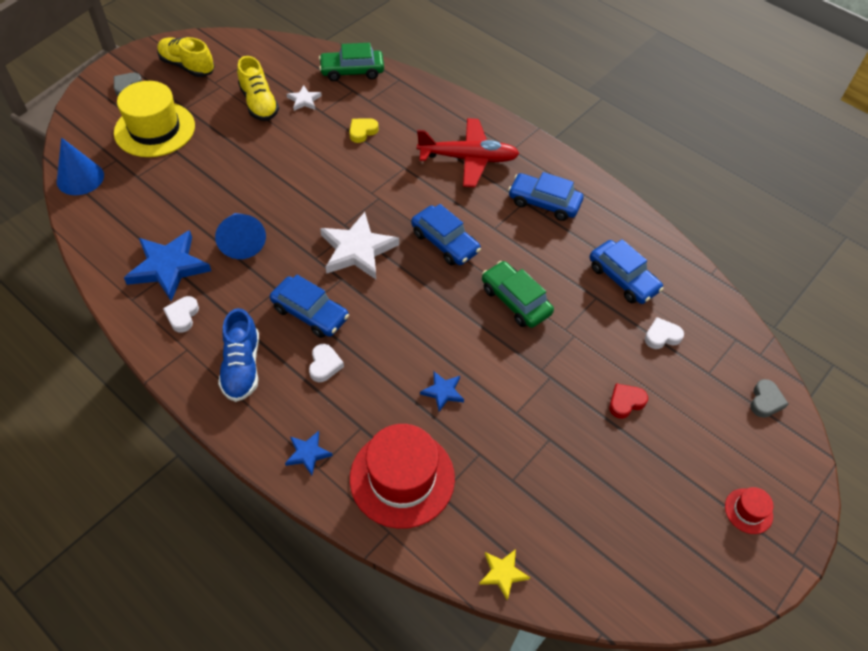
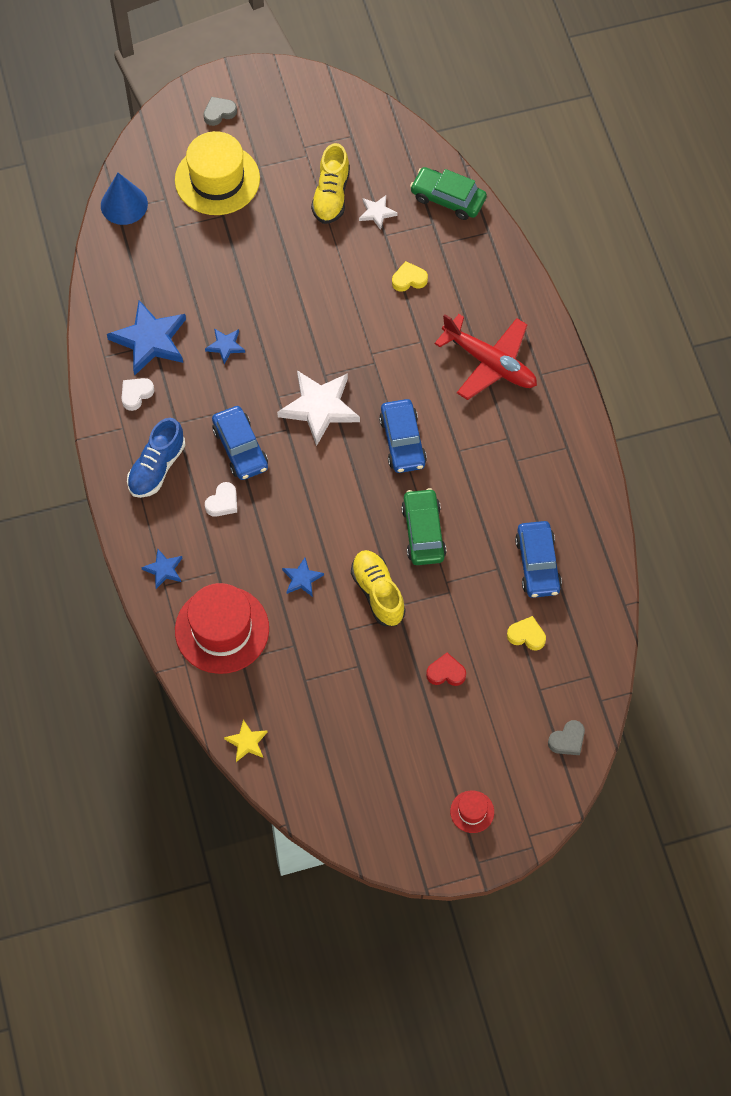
camera: 35 degrees right, 10 degrees up
yellow shoe [157,37,215,77] -> yellow shoe moved to [351,550,406,626]
blue cone [215,213,266,259] -> blue star [205,328,245,364]
blue car [508,172,583,221] -> none
white heart [645,317,684,349] -> yellow heart [507,616,546,651]

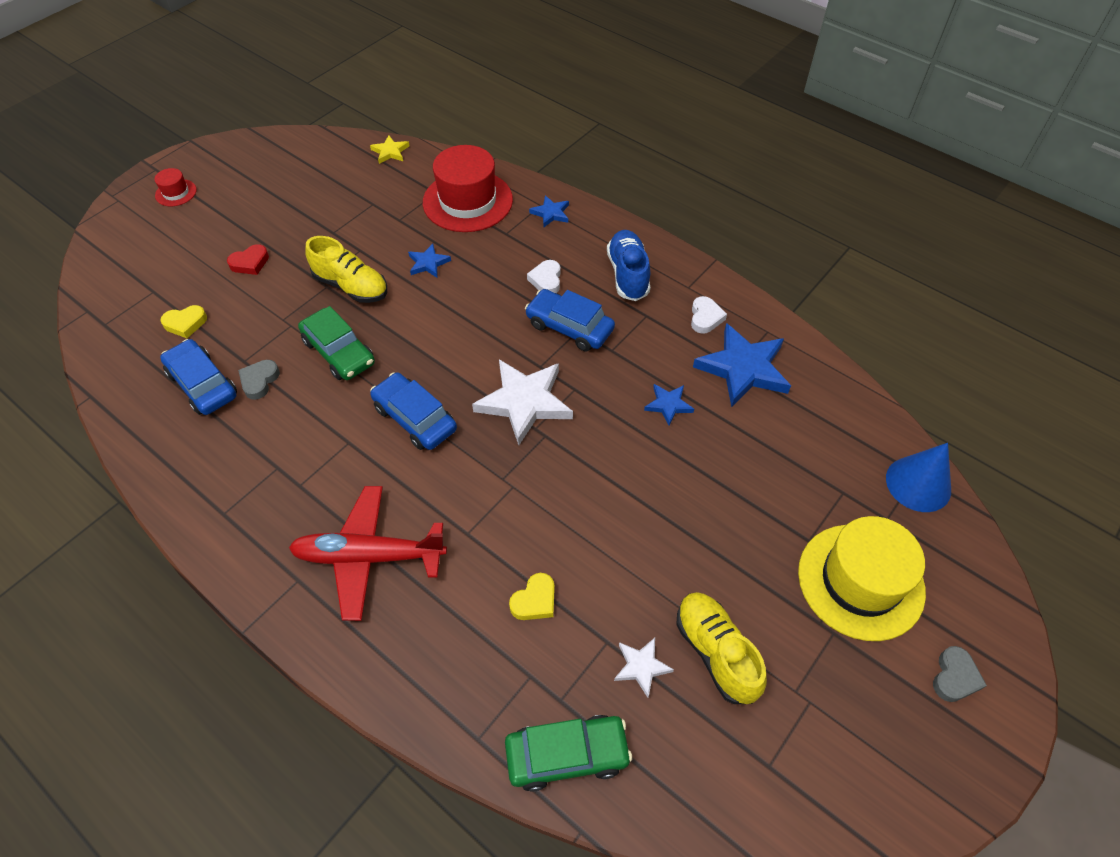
camera: 145 degrees right, 10 degrees down
grey heart [548,720,585,755] -> grey heart moved to [238,360,280,400]

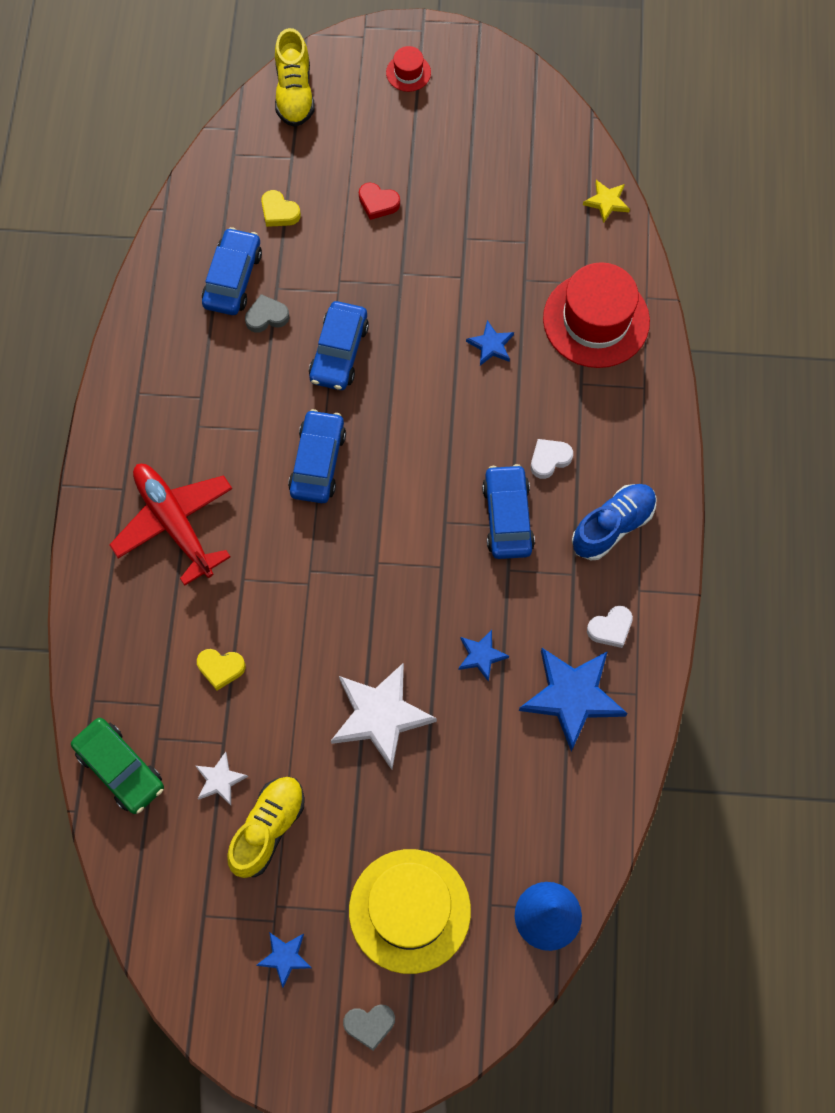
camera: 55 degrees right, 15 degrees up
green car [298,306,375,380] -> blue car [309,301,369,390]
yellow shoe [305,236,387,303] -> yellow shoe moved to [275,28,315,127]
white star [472,359,573,445] -> white star moved to [331,663,437,770]
blue star [529,195,569,227] -> blue star moved to [256,932,312,988]

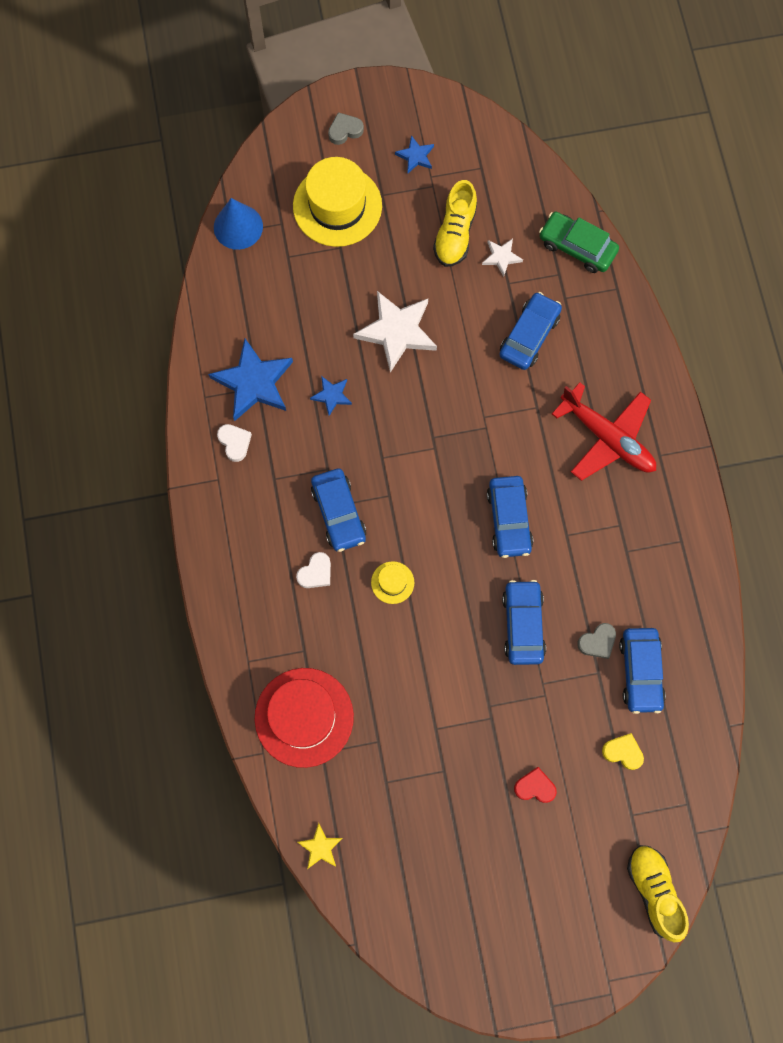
camera: 165 degrees right, 5 degrees up
yellow heart [197,649,245,690] -> blue car [499,292,562,370]
red hat [386,46,431,92] -> none
blue star [466,320,514,366] -> none
blue shoe [572,484,657,560] -> none
white heart [587,606,633,648] -> white heart turned 105 degrees clockwise [217,424,252,462]
none -> yellow hat [371,561,414,604]

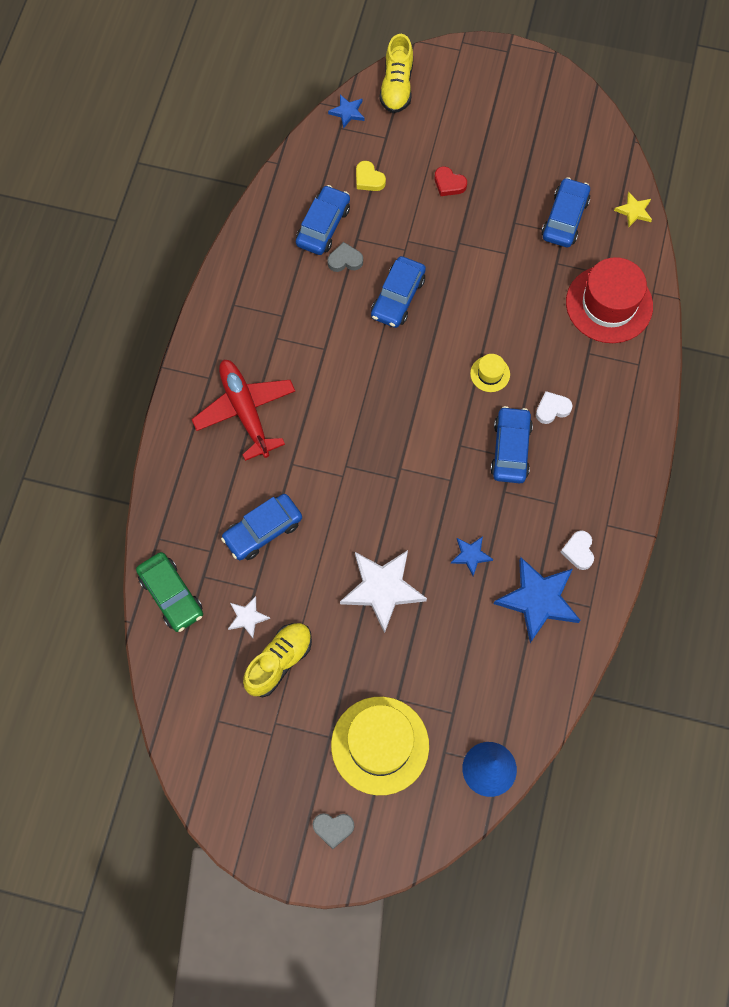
camera: 155 degrees left, 5 degrees down
blue star [395,135,434,173] -> blue star moved to [328,95,365,129]
blue car [487,476,533,558] -> blue car moved to [542,177,590,247]

